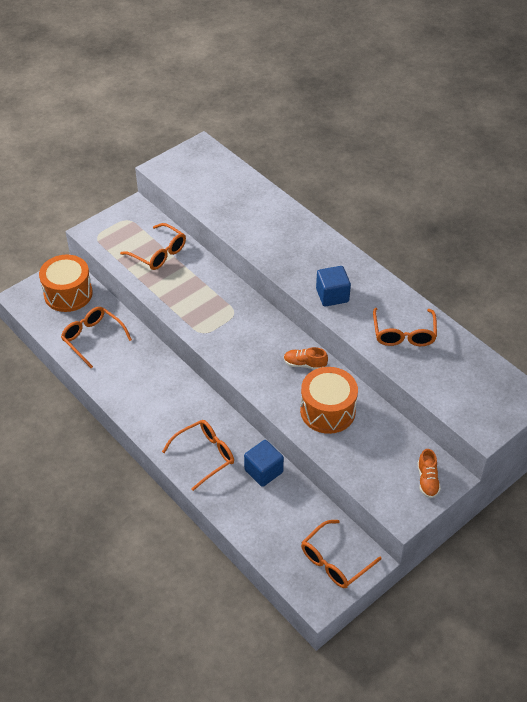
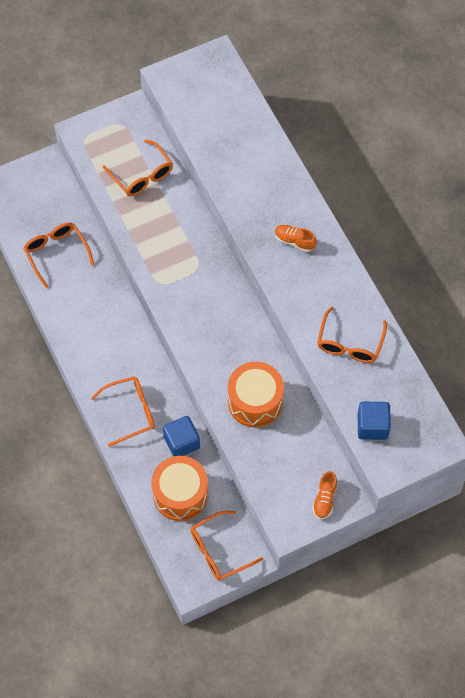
camera: 15 degrees right, 15 degrees up
orange drum [39,255,93,312] -> orange drum moved to [151,456,208,521]
orange shoe [284,347,328,370] -> orange shoe moved to [275,225,317,252]
blue cube [316,266,351,307] -> blue cube moved to [358,402,391,440]

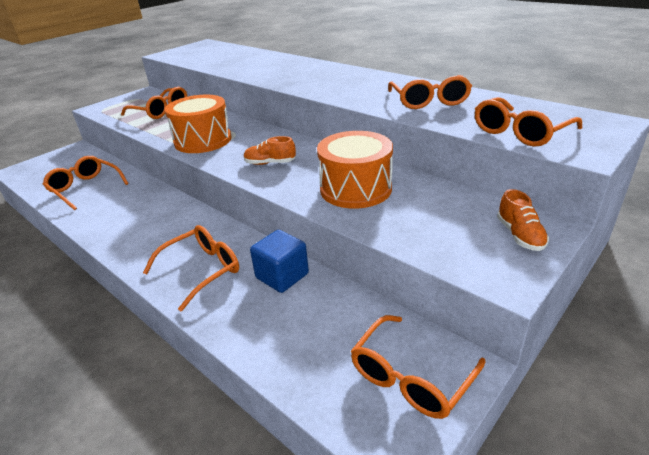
camera: 20 degrees left, 30 degrees down
orange drum [151,456,208,521] -> orange drum moved to [165,95,232,153]
orange shoe [275,225,317,252] -> orange shoe moved to [244,136,296,165]
blue cube [358,402,391,440] -> orange glasses [475,97,583,147]

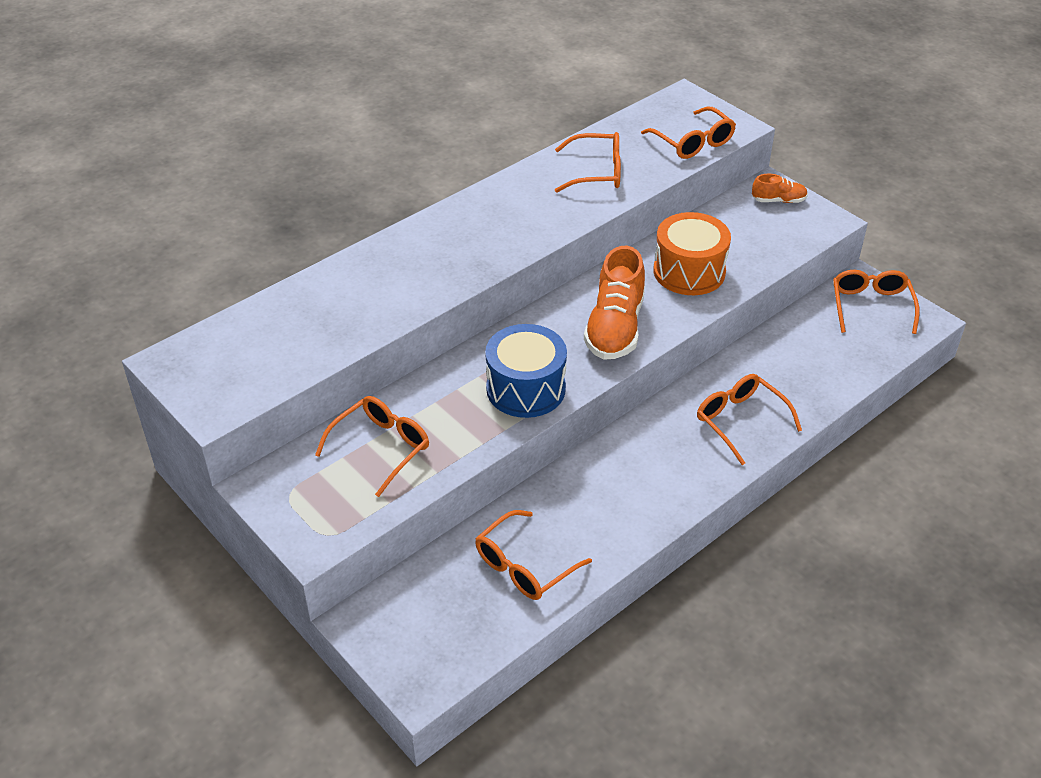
camera: 85 degrees left, 10 degrees up
orange drum [165,95,232,153] -> blue drum [485,324,567,418]
orange shoe [244,136,296,165] -> orange shoe [584,246,645,360], size x1.97
blue cube [250,230,309,293] -> none
orange glasses [351,315,486,419] -> orange glasses turned 135 degrees counterclockwise [833,270,920,334]

